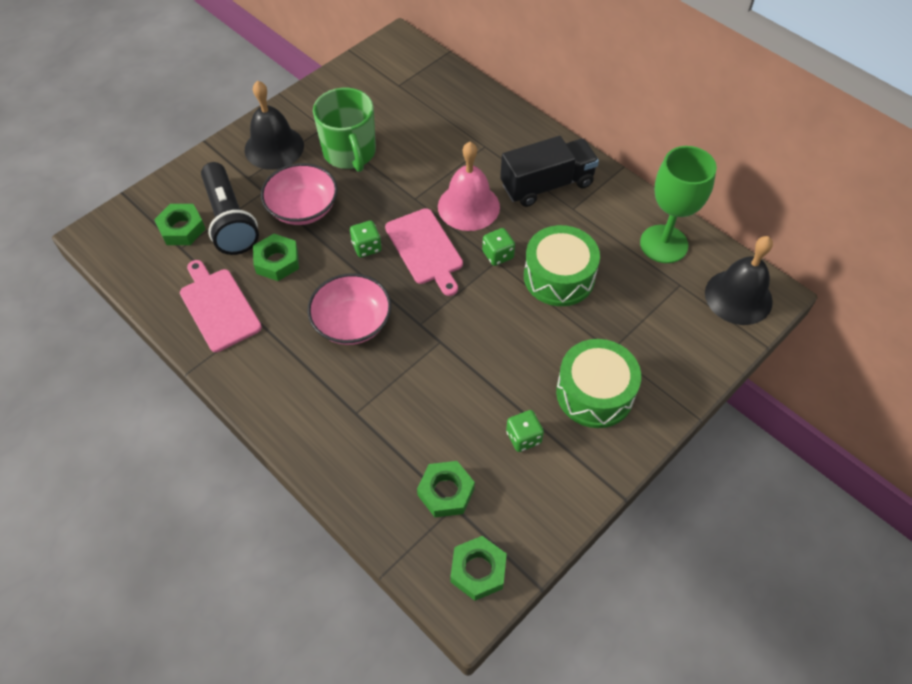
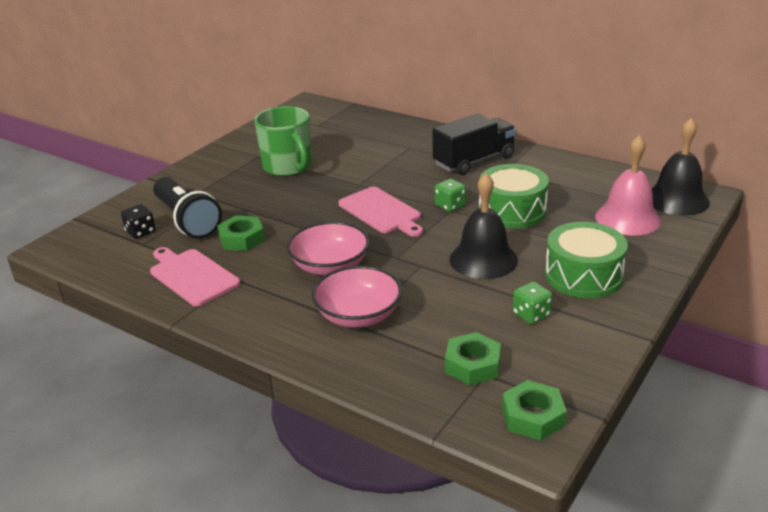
camera: 10 degrees left, 25 degrees down
green nut [154,204,205,245] -> black dice [121,204,156,239]
black bell [245,80,304,170] -> black bell moved to [450,173,518,279]
pink bowl [261,163,338,225] -> pink bowl moved to [312,266,402,328]
green dice [350,221,381,258] -> none
pink bell [438,142,500,231] -> pink bell moved to [595,135,661,236]
green goblet [640,146,717,263] -> none

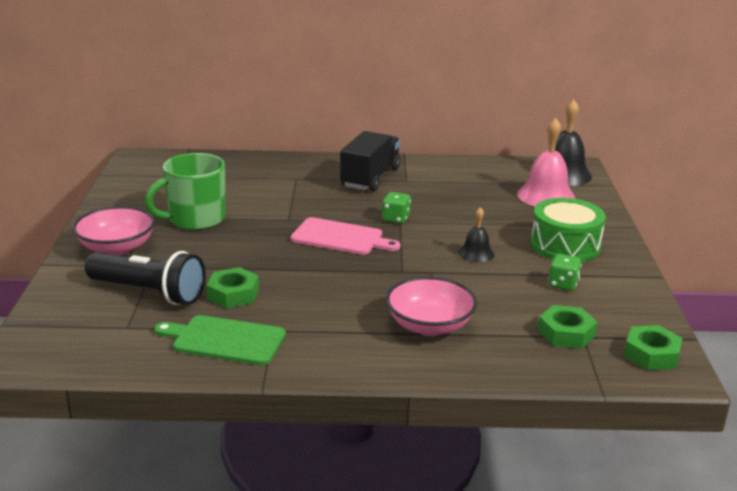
camera: 35 degrees left, 5 degrees down
black dice [121,204,156,239] -> none
pink cutting board [150,247,240,306] -> green cutting board [154,315,286,365]
green mug [254,106,312,176] -> green mug turned 120 degrees clockwise [145,153,226,230]
pink bowl [287,221,369,275] -> pink bowl moved to [73,206,155,255]
black bell [450,173,518,279] -> black bell [458,207,494,263], size x0.55
green drum [479,164,549,228] -> none

